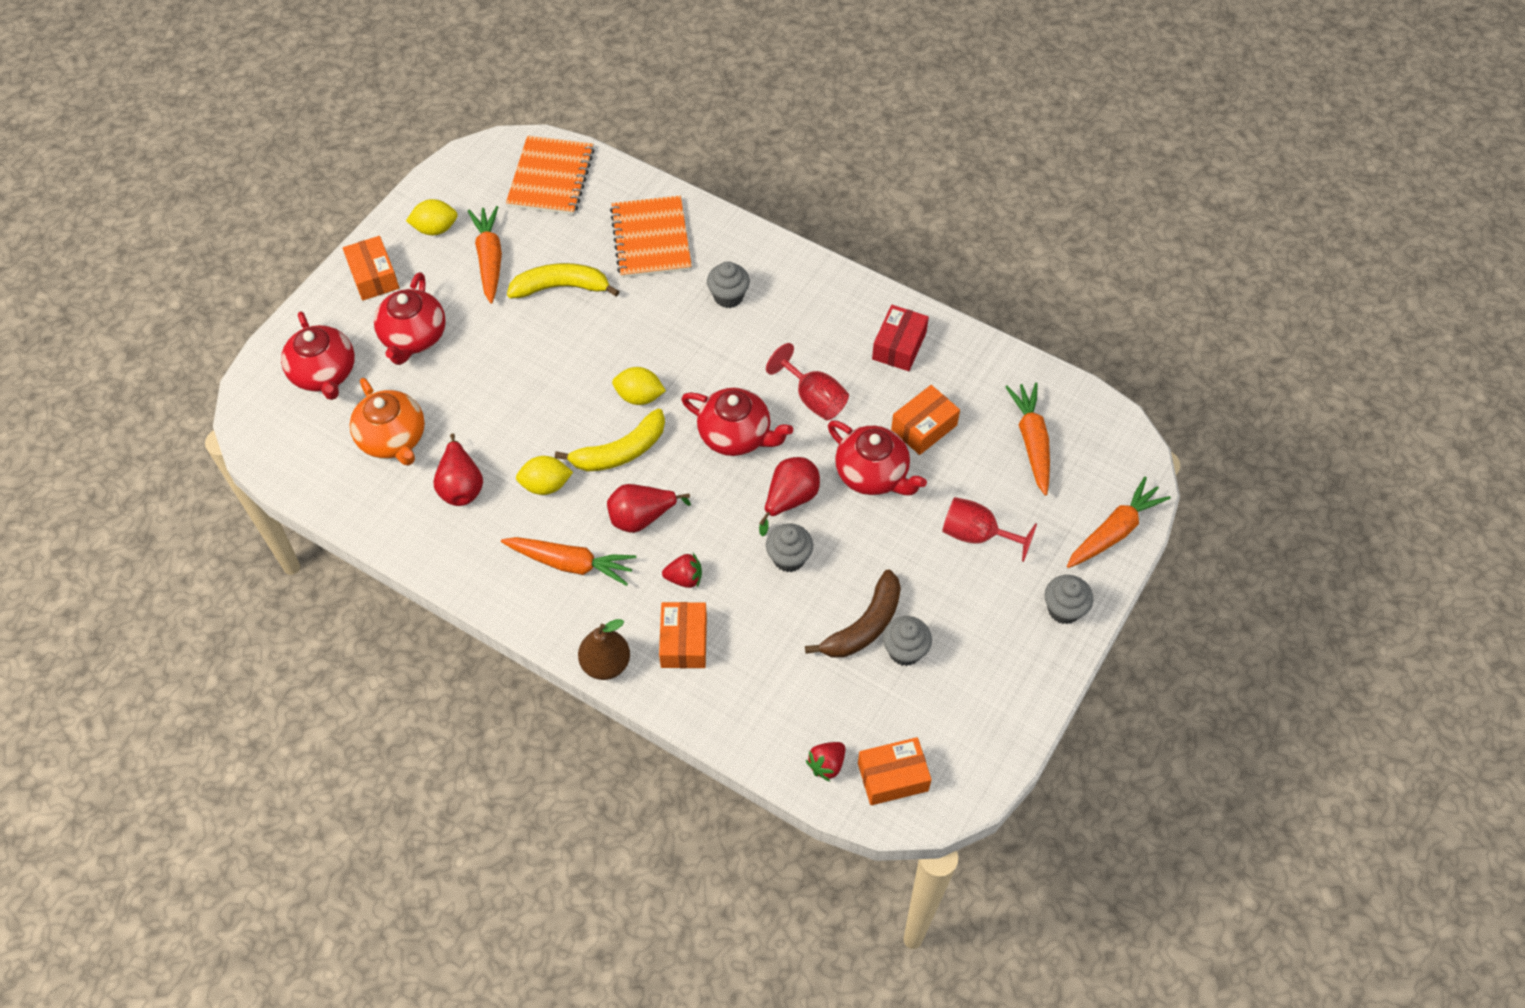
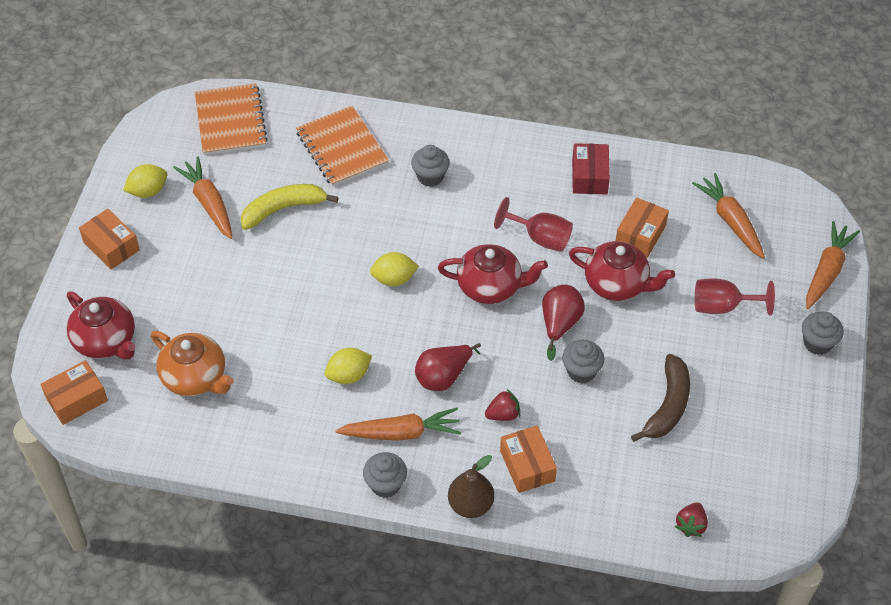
camera: 20 degrees left, 5 degrees down
red teapot [374,272,446,365] -> none
red pear [433,433,483,506] -> none
yellow banana [555,409,665,472] -> none
orange box [858,737,932,805] -> orange box moved to [40,360,108,425]
grey cupcake [883,616,932,666] -> grey cupcake moved to [363,452,407,498]

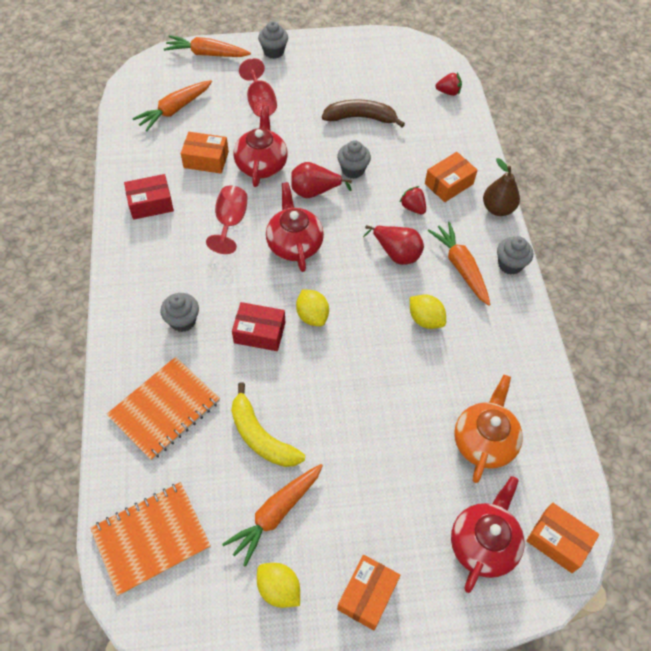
camera: 110 degrees left, 5 degrees up
none -> red box [232,302,285,351]

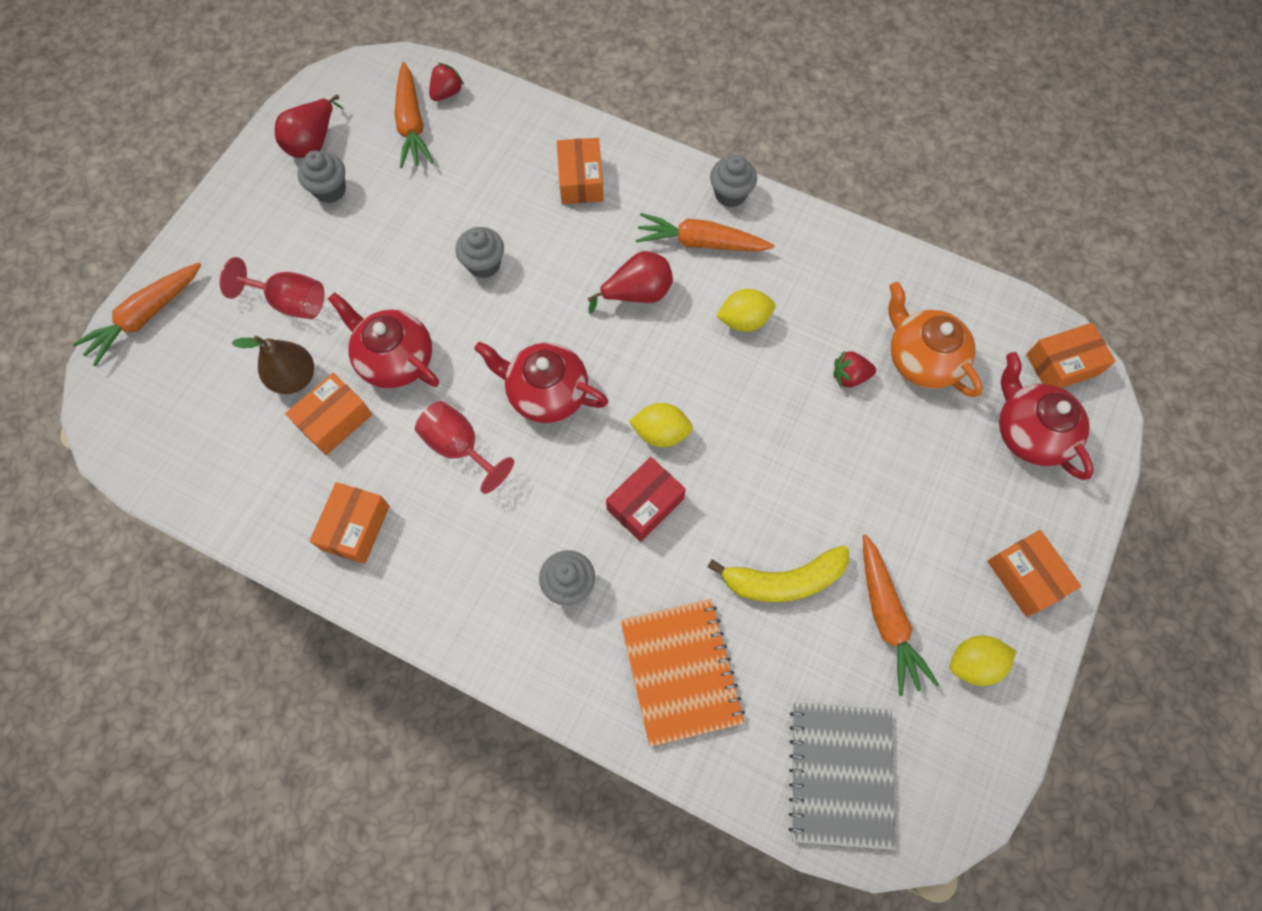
camera: 55 degrees left, 10 degrees up
orange notebook [90,482,211,596] -> grey notebook [789,703,896,850]
red box [124,174,174,220] -> orange box [309,482,390,564]
orange carrot [132,80,212,132] -> orange carrot moved to [394,62,433,168]
grey cupcake [258,21,288,59] -> grey cupcake moved to [298,150,346,203]
red pear [291,162,352,198] -> red pear moved to [275,94,344,158]
brown banana [322,99,405,127] -> none
red strawberry [400,186,426,214] -> red strawberry moved to [833,350,876,388]
brown pear [483,158,520,216] -> brown pear moved to [232,336,314,394]

